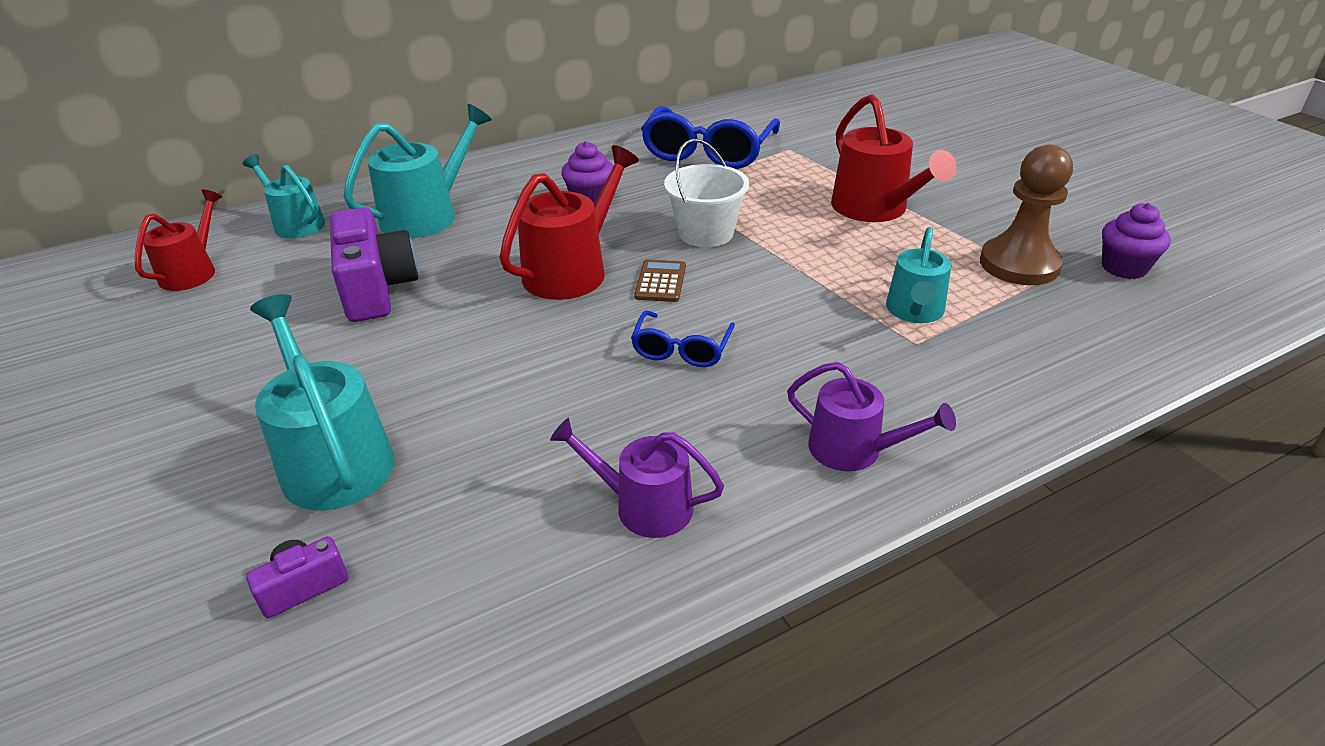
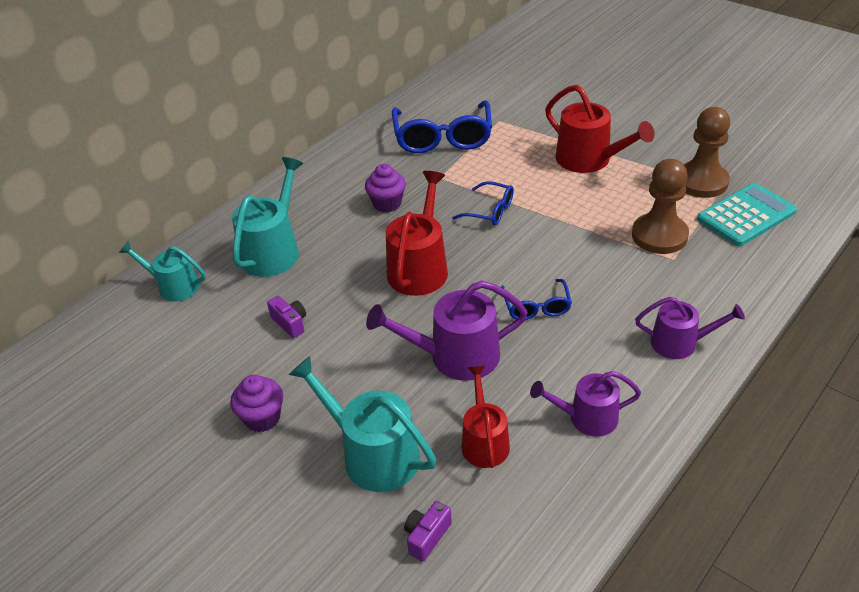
camera: 20 degrees left, 5 degrees up
red watering can [135,189,222,291] -> red watering can moved to [462,366,510,468]
purple camera [330,207,418,322] -> purple camera [267,296,306,338], size x0.48
brown calculator [634,259,686,302] -> none
white bucket [664,139,749,247] -> blue glasses [452,181,514,225]
turquoise watering can [886,227,951,323] -> brown pawn [632,159,689,254]
purple cupcake [1102,203,1171,279] -> purple cupcake moved to [230,375,283,432]
none -> purple watering can [366,280,528,381]
none -> turquoise calculator [697,183,797,246]

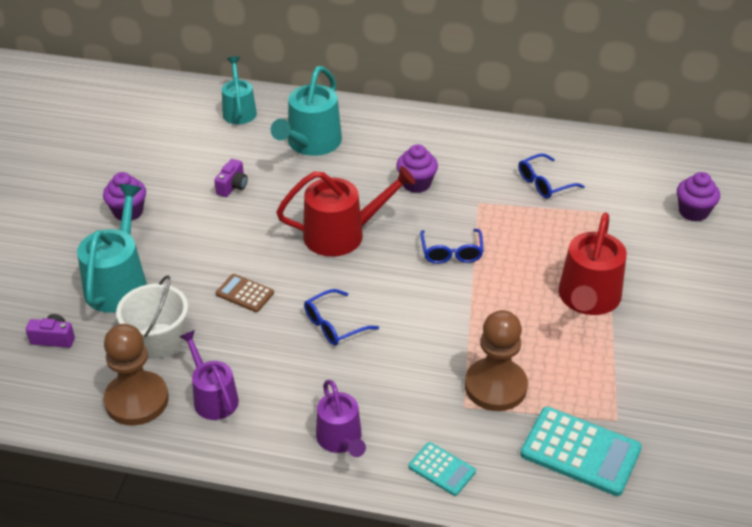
camera: 60 degrees right, 0 degrees up
turquoise watering can [232,157,303,277] -> turquoise watering can turned 120 degrees clockwise [271,66,342,156]
purple watering can [366,280,528,381] -> brown calculator [216,274,274,312]
blue glasses [392,100,492,153] -> blue glasses [518,153,585,199], size x0.53
red watering can [462,366,510,468] -> white bucket [116,275,188,359]
brown pawn [683,107,730,198] -> brown pawn moved to [104,324,169,426]
none -> turquoise calculator [408,442,476,496]
none -> purple cupcake [677,172,720,222]

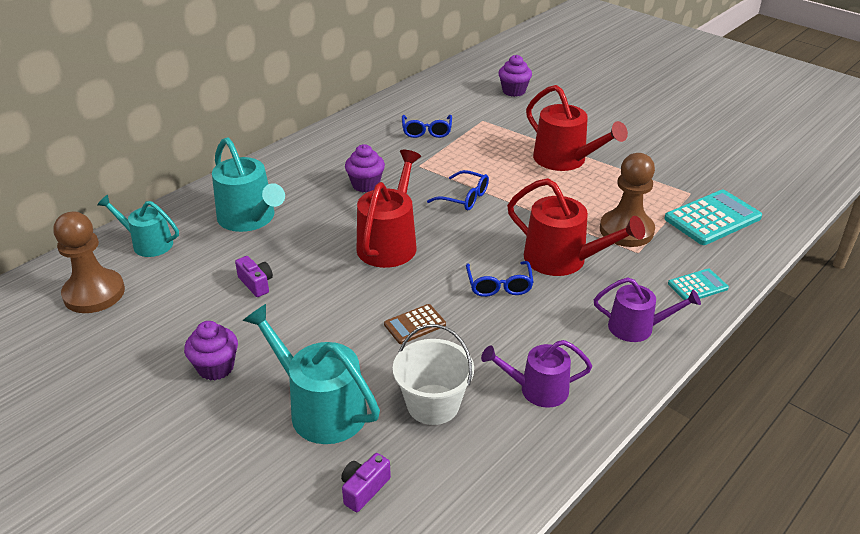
camera: 60 degrees left, 5 degrees down
brown pawn [104,324,169,426] -> brown pawn moved to [54,211,125,313]
none -> red watering can [507,178,645,276]

